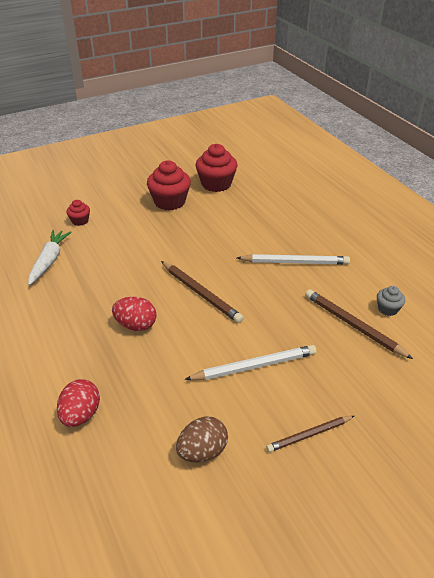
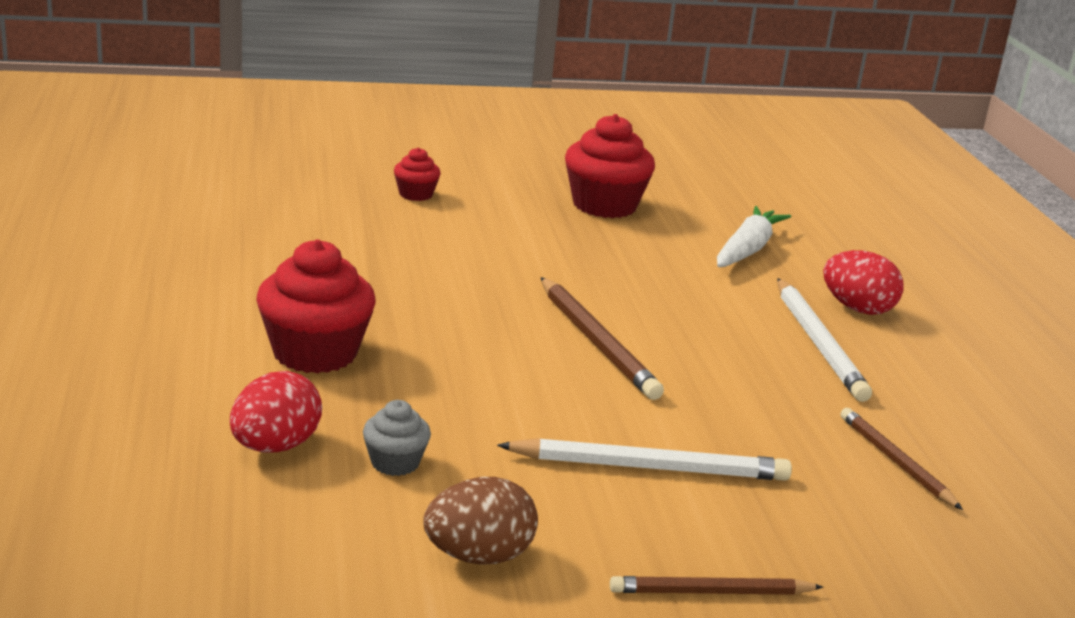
camera: 15 degrees right, 15 degrees down
white carrot [28,230,71,285] -> white carrot moved to [717,206,791,267]
red egg [112,297,157,331] -> red egg moved to [823,250,904,315]
red cupcake [196,144,237,192] -> red cupcake moved to [256,239,376,374]
white pencil [237,254,350,265] -> white pencil turned 60 degrees clockwise [777,278,872,402]
brown pencil [305,289,413,359] -> brown pencil [840,408,963,510], size x0.65
grey cupcake [377,286,405,316] -> grey cupcake moved to [363,400,431,476]

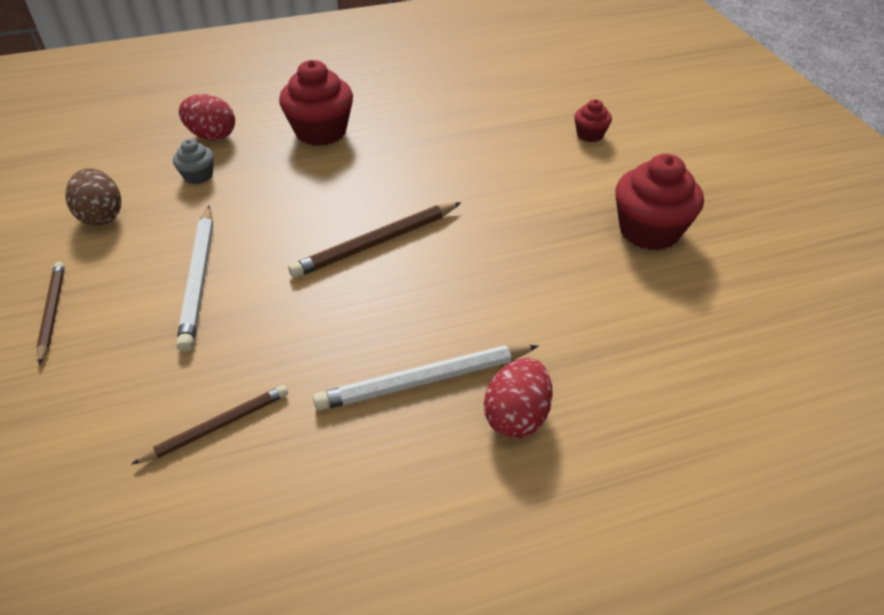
camera: 85 degrees right, 20 degrees up
white carrot [717,206,791,267] -> none

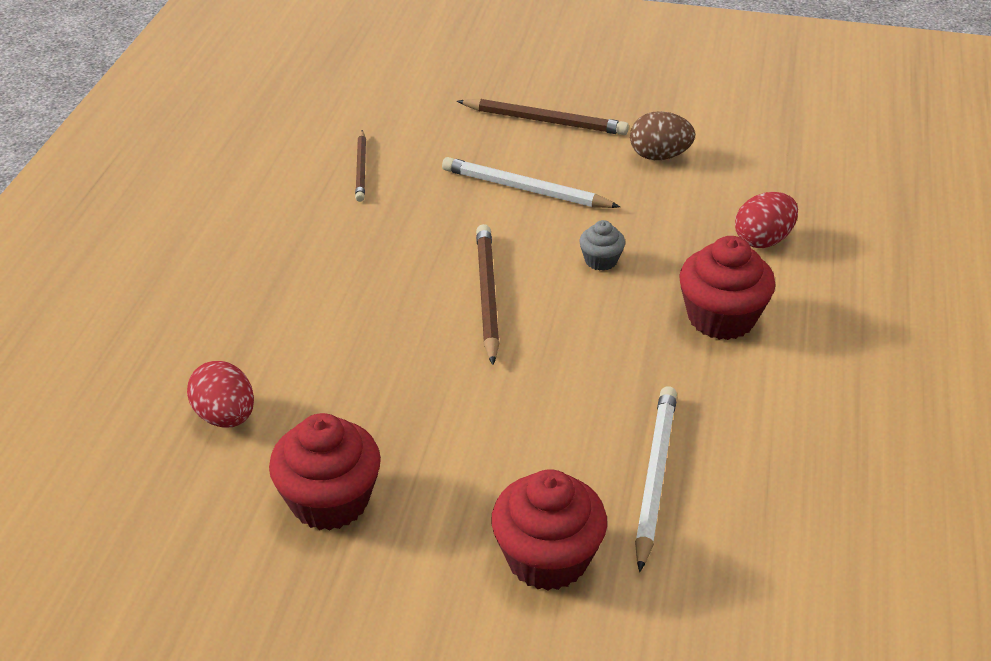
camera: 120 degrees right, 5 degrees down
brown pencil [36,262,65,365] -> brown pencil [457,99,629,135], size x1.54
grey cupcake [173,139,214,184] -> grey cupcake moved to [579,220,625,271]
white pencil [313,345,538,411] -> white pencil moved to [635,386,677,572]
red egg [484,358,553,439] -> red egg moved to [187,361,254,428]
red cupcake [574,99,612,142] -> red cupcake [491,469,607,591], size x1.95

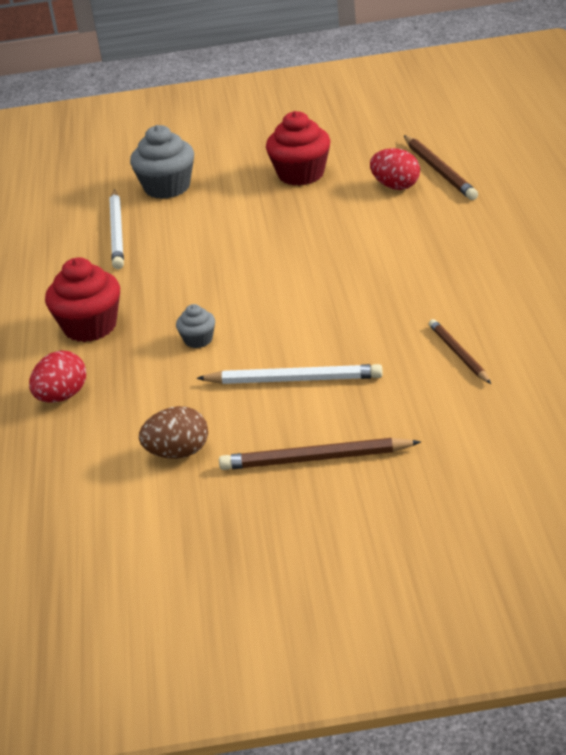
camera: 165 degrees right, 5 degrees down
brown pencil [476,224,499,365] -> brown pencil moved to [404,135,478,200]
red cupcake [491,469,607,591] -> grey cupcake [130,125,194,199]

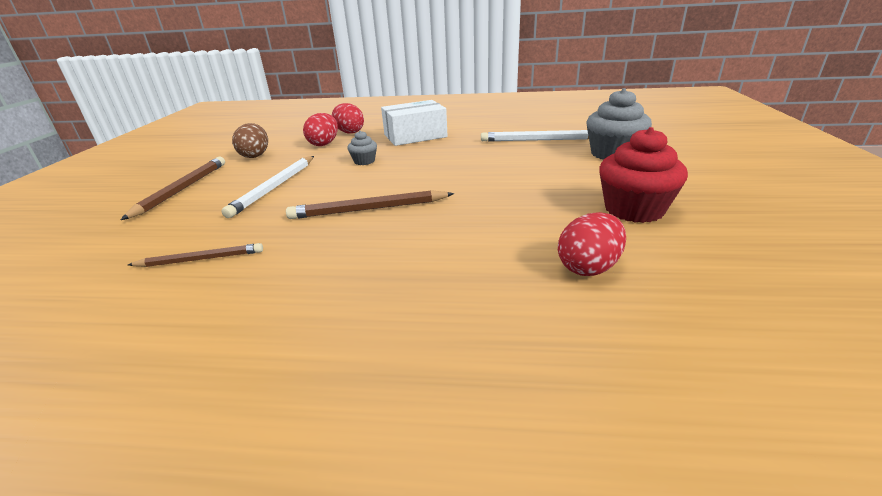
camera: 100 degrees right, 5 degrees down
red cupcake [45,258,120,342] -> white box [381,100,448,146]
brown pencil [404,135,478,200] -> brown pencil moved to [286,190,454,219]
none -> red egg [303,113,338,146]

